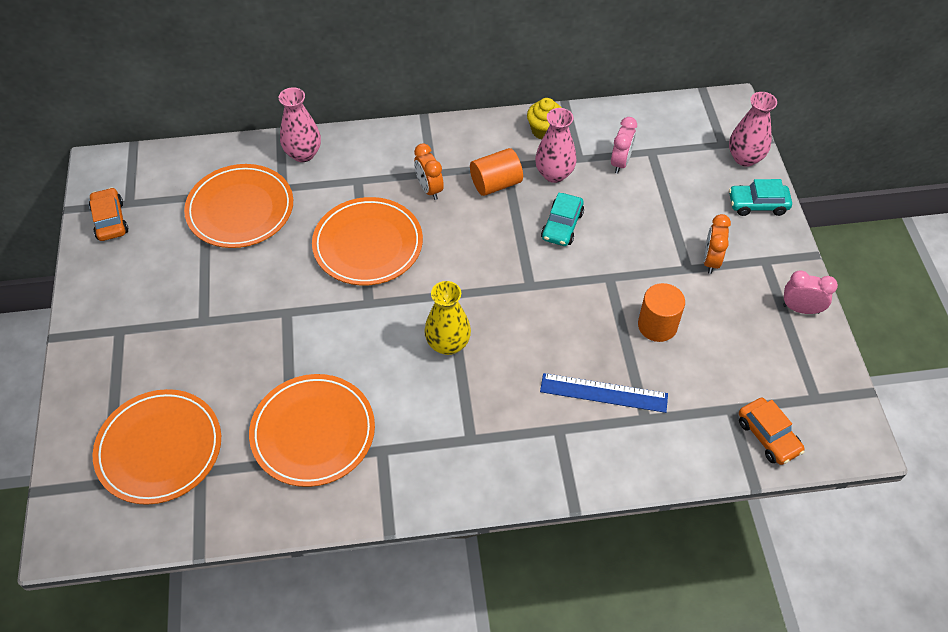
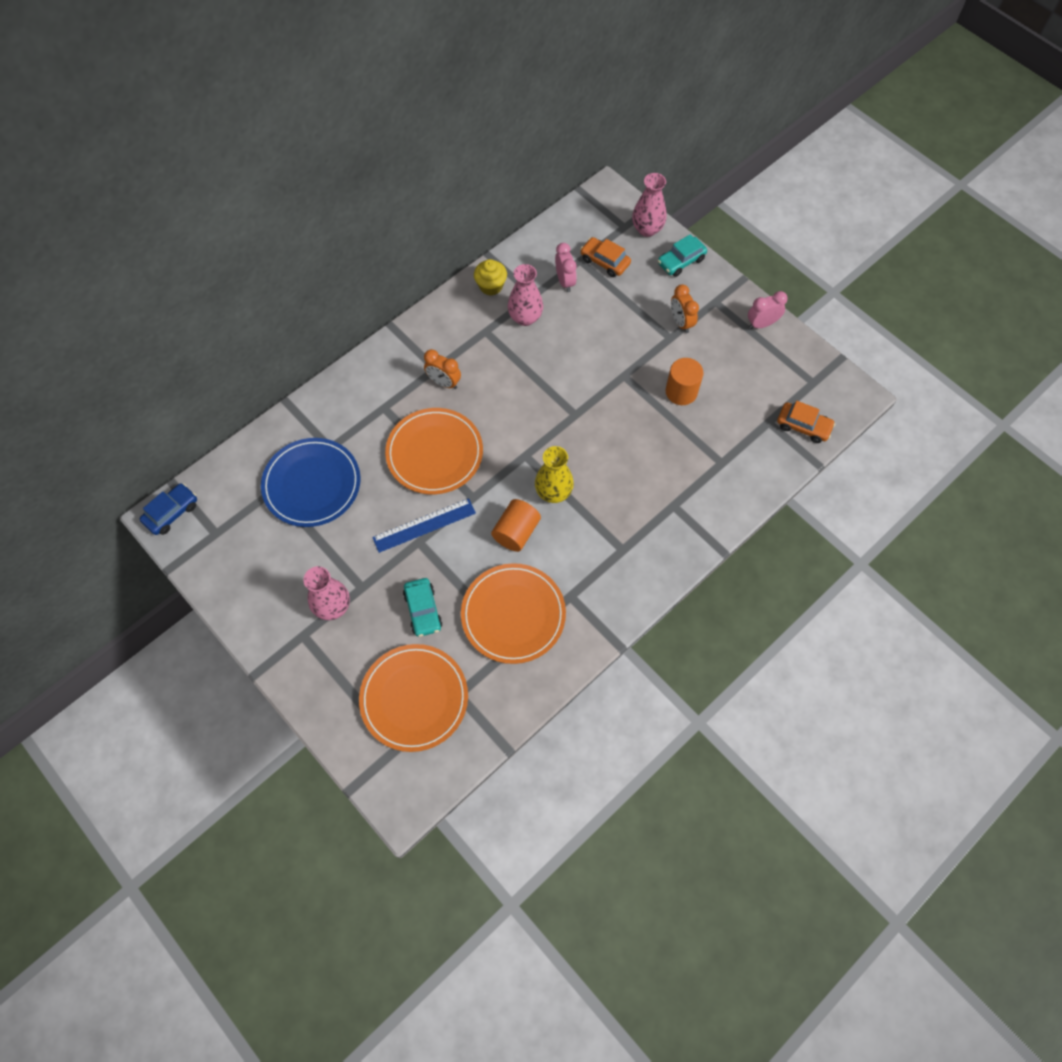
camera: 35 degrees left, 10 degrees up
orange car [89,187,129,241] -> orange car moved to [580,237,631,277]
orange plate [184,164,293,248] -> blue plate [261,438,361,527]
pink vase [279,87,321,162] -> pink vase moved to [303,566,350,620]
orange cylinder [470,148,523,196] -> orange cylinder moved to [491,499,541,552]
blue ruler [540,373,668,413] -> blue ruler moved to [372,498,476,553]
turquoise car [541,193,584,246] -> turquoise car moved to [403,578,442,637]
none -> blue car [140,483,197,535]

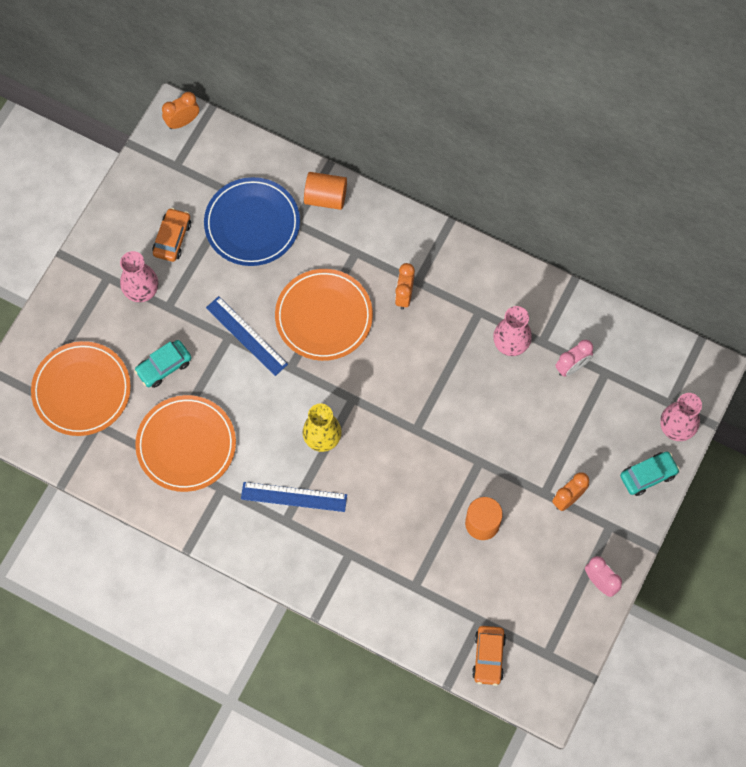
camera: 70 degrees right, 5 degrees up
blue car [140,483,197,535] -> orange clock [162,92,199,129]
yellow cupcake [474,259,507,296] -> none
orange cylinder [491,499,541,552] -> orange cylinder moved to [304,172,347,210]
orange car [580,237,631,277] -> orange car moved to [152,208,191,262]
turquoise car [658,234,707,277] -> turquoise car turned 120 degrees clockwise [620,452,680,496]
none -> blue ruler [241,482,347,512]

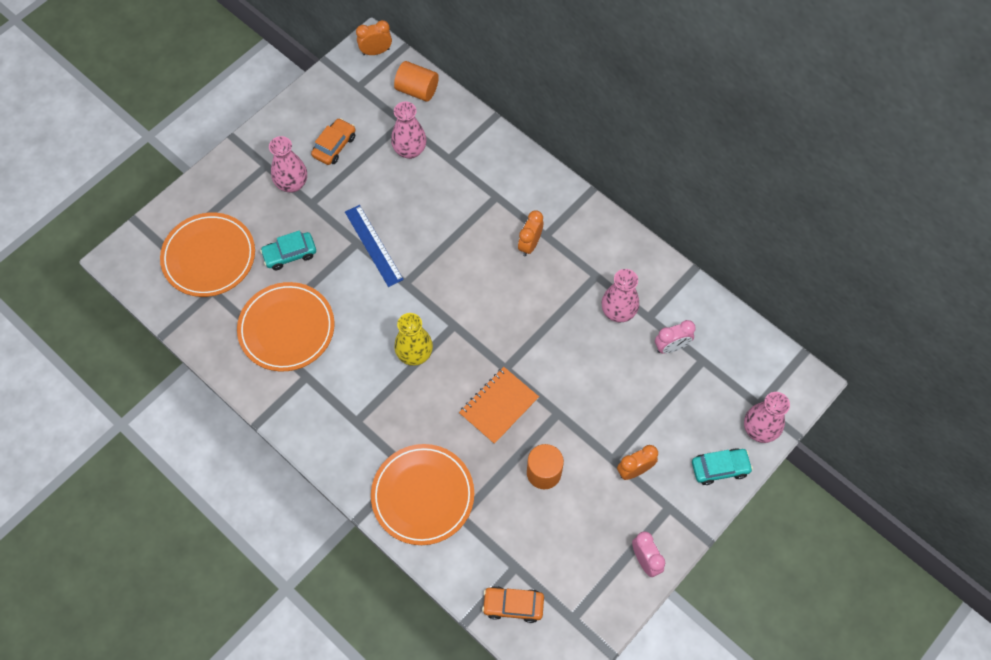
camera: 15 degrees right, 5 degrees down
blue plate [204,177,300,266] -> pink vase [391,102,426,159]
blue ruler [241,482,347,512] -> none
orange plate [275,269,373,361] -> orange plate moved to [371,444,474,545]
orange cylinder [304,172,347,210] -> orange cylinder moved to [394,61,439,101]
orange car [472,626,506,686] -> orange car turned 75 degrees clockwise [482,586,544,623]
none -> orange notebook [459,367,539,444]

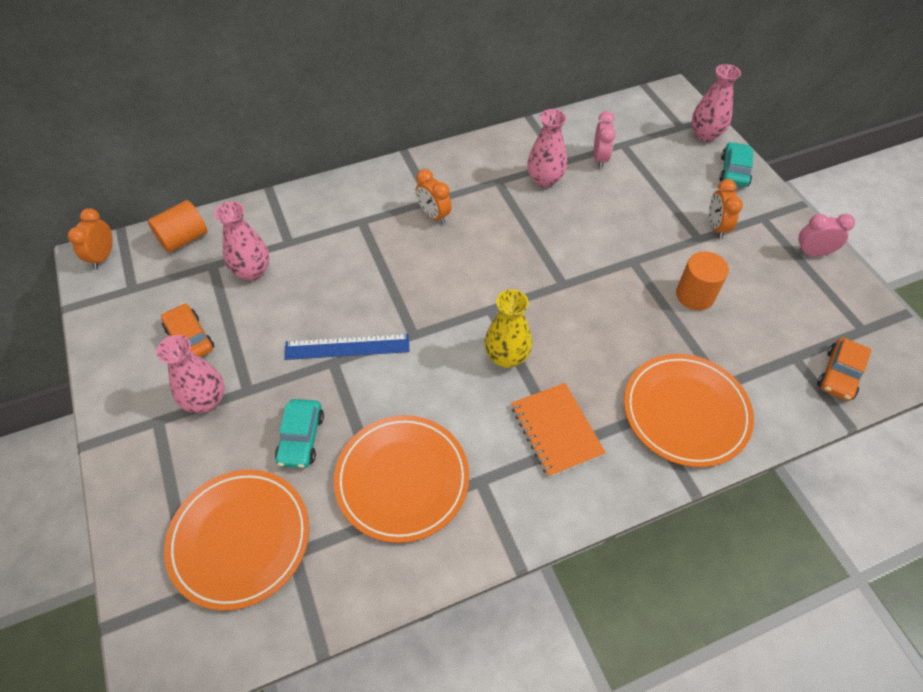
camera: 65 degrees left, 10 degrees down
orange notebook [459,367,539,444] -> orange notebook moved to [511,383,606,477]

